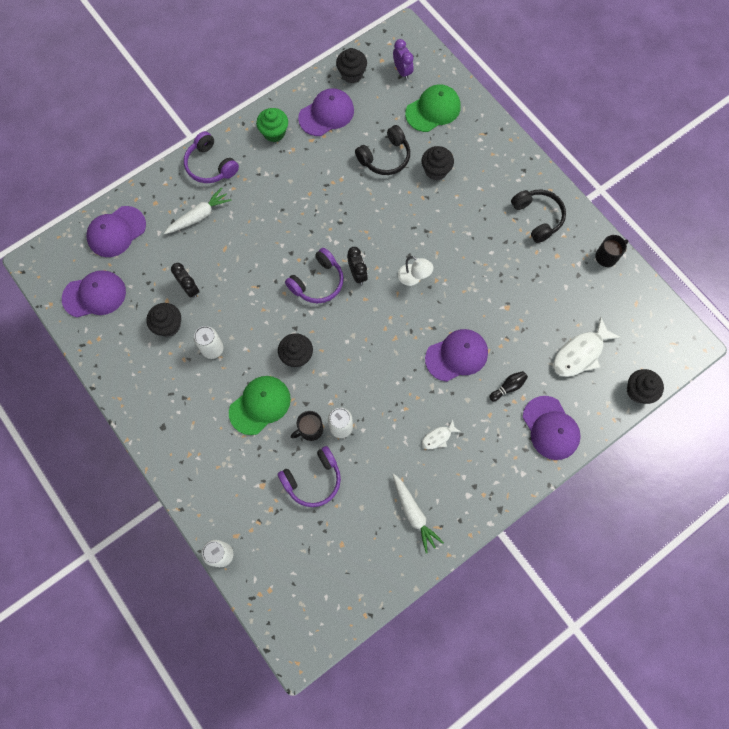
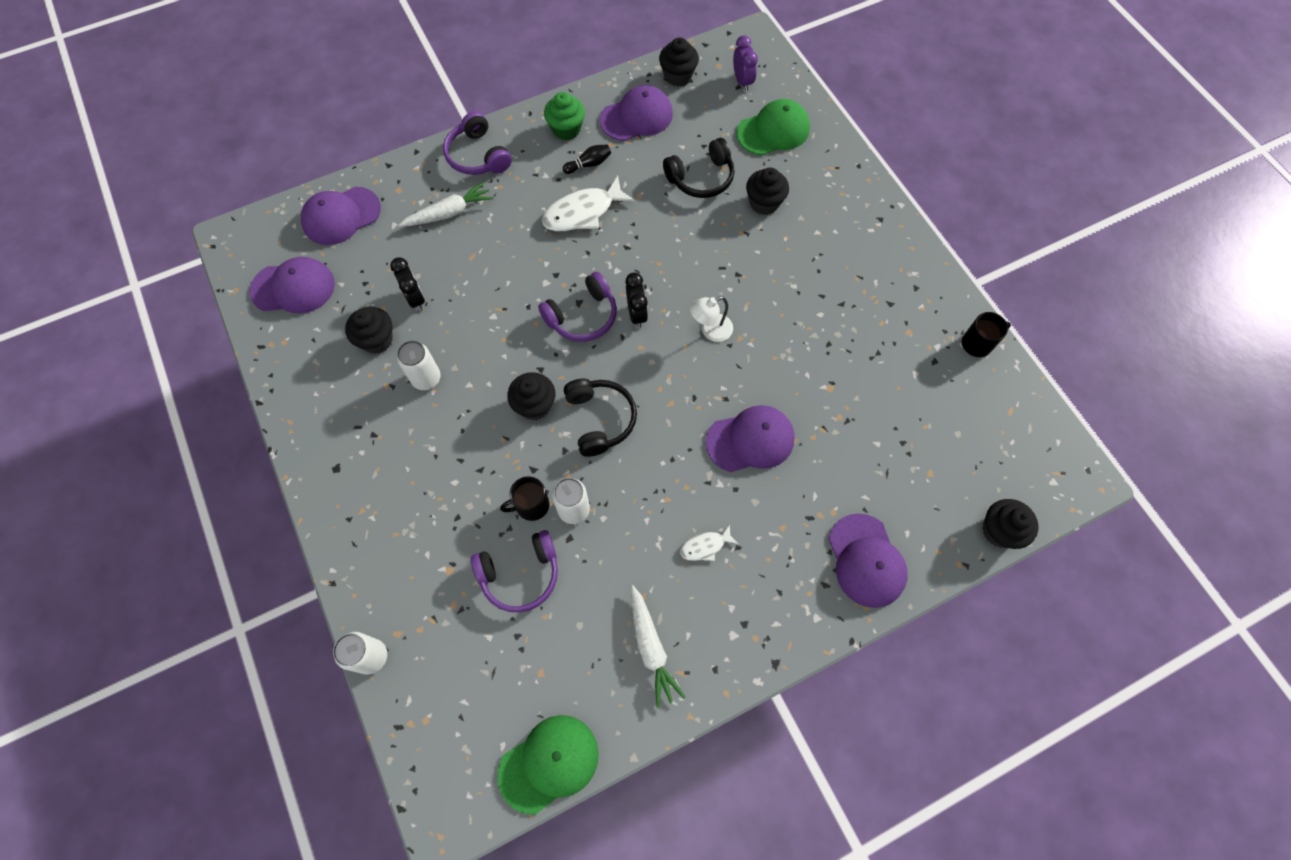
camera: 10 degrees right, 5 degrees down
green cap [229,376,291,435] -> green cap moved to [497,715,599,815]
white lamp [398,256,433,286] -> white lamp turned 105 degrees clockwise [690,296,733,342]
black bowling pin [489,371,528,401] -> black bowling pin moved to [563,144,611,174]
black headphones [511,189,566,243] -> black headphones moved to [564,379,637,457]
white fish [553,317,621,377] -> white fish moved to [542,176,635,231]

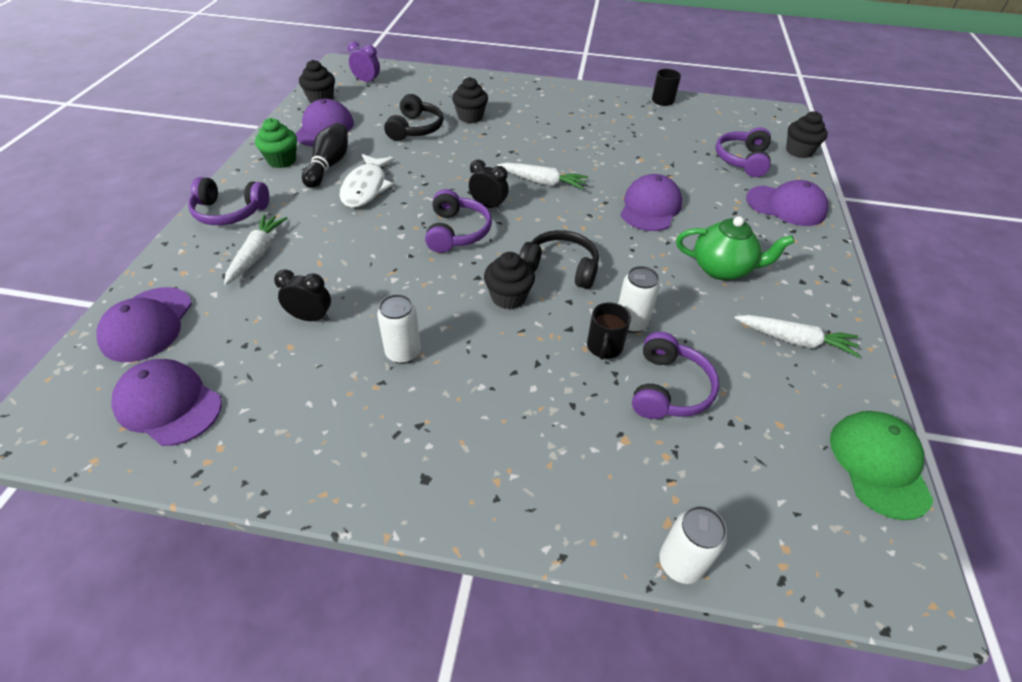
camera: 55 degrees left, 20 degrees down
purple cap [249,257,335,314] -> purple cap turned 90 degrees counterclockwise [112,359,222,446]
black cupcake [345,307,393,354] -> none
black bowling pin [563,144,611,174] -> black bowling pin [302,123,348,188], size x1.72
white fish [680,524,738,561] -> green teapot [676,216,794,280]
white lamp [690,296,733,342] -> white carrot [497,163,588,189]
green cap [736,99,810,156] -> none
none -> purple headphones [716,127,771,177]

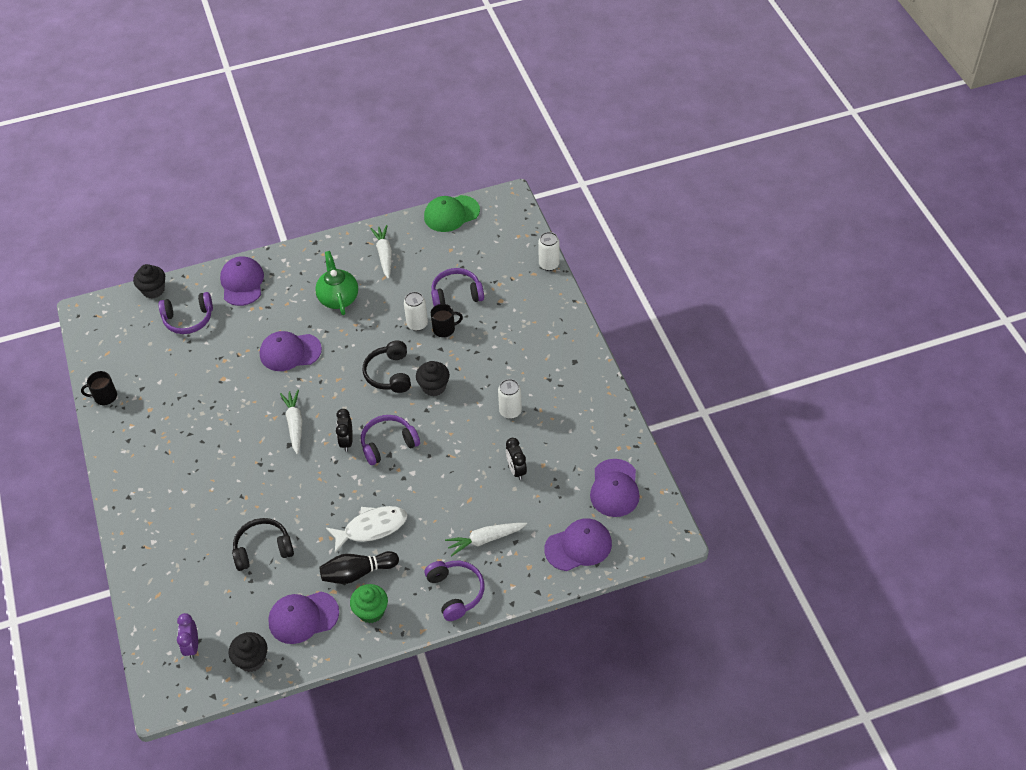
camera: 115 degrees left, 5 degrees up
black cupcake [452,77,488,123] -> none

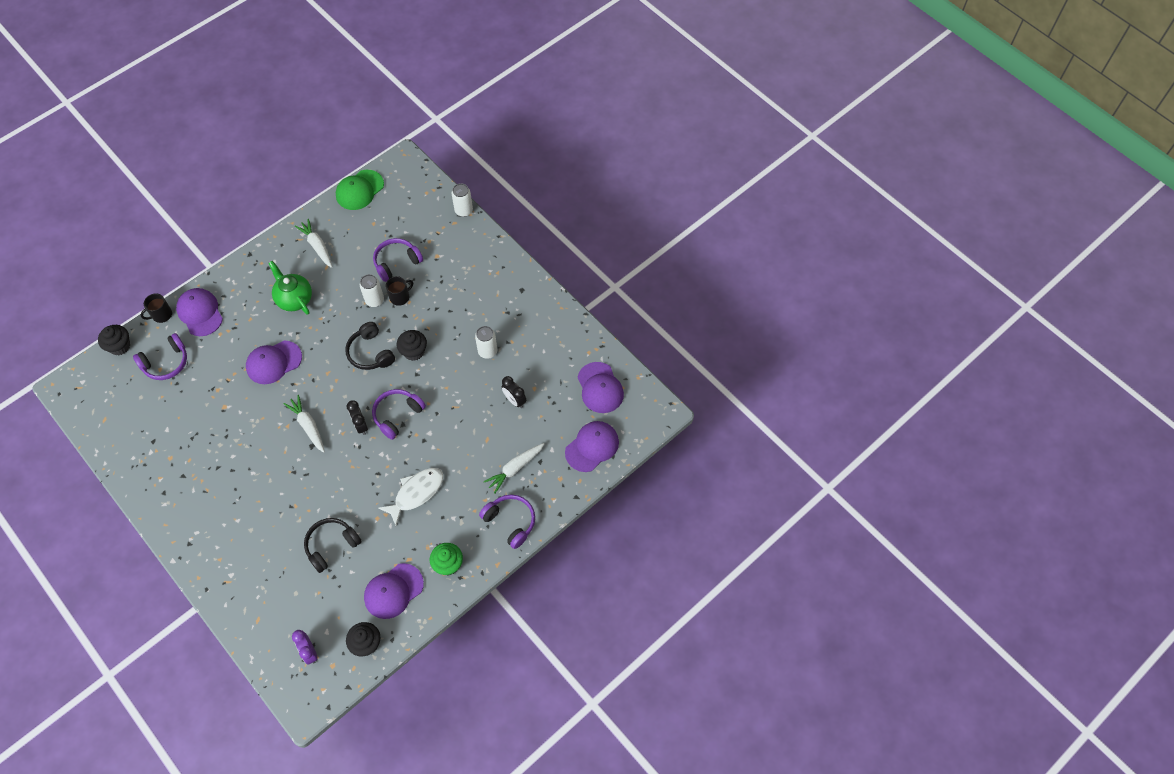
camera: 25 degrees left, 10 degrees up
black mug [81,371,117,405] -> black mug moved to [141,293,172,323]
black bowling pin [319,551,399,584] -> none

